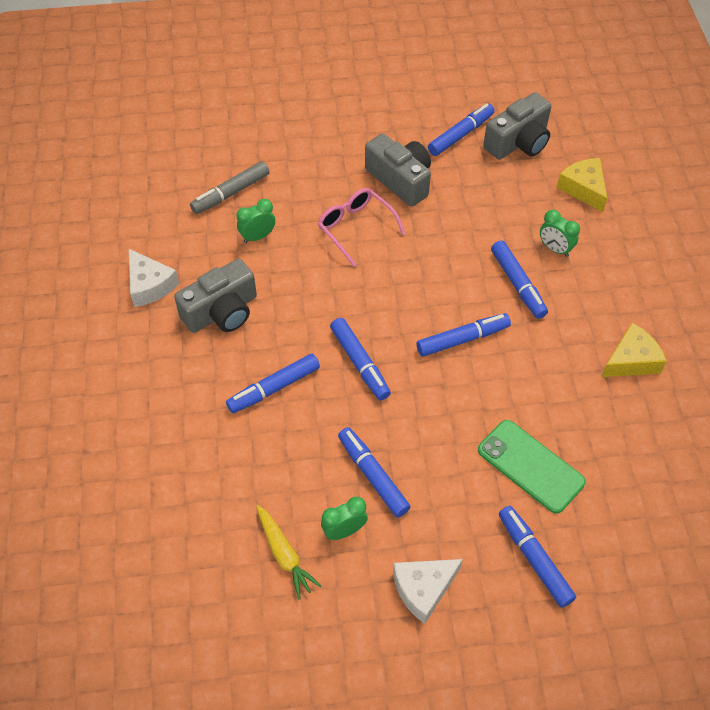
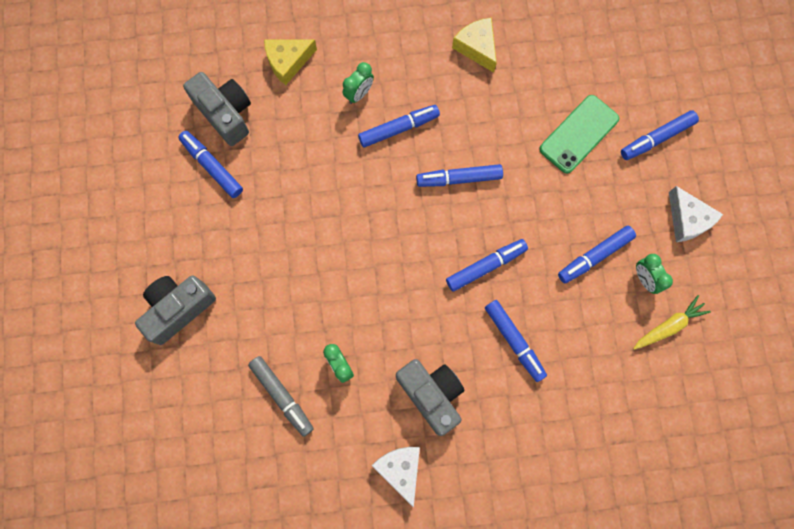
camera: 90 degrees left, 20 degrees up
white cheese [129,249,179,307] -> white cheese turned 75 degrees counterclockwise [372,447,420,508]
pink glasses [318,188,405,267] -> none
grey camera [365,133,431,207] -> grey camera moved to [135,275,216,345]
blue marker [417,313,511,357] -> blue marker turned 75 degrees counterclockwise [416,164,503,187]

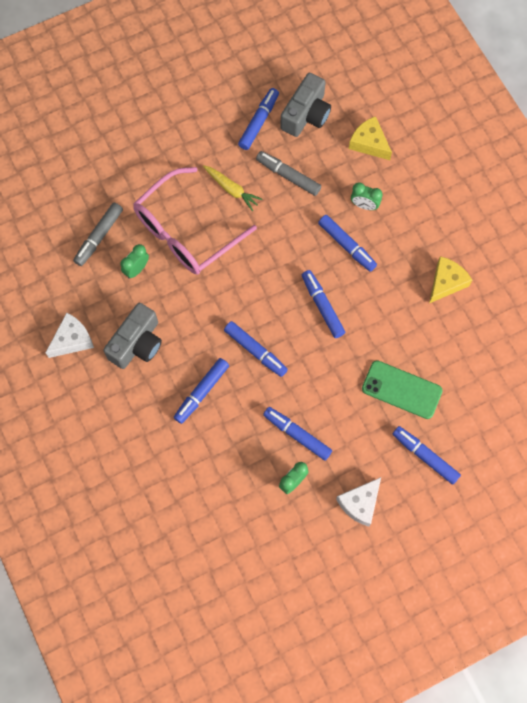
camera: 70 degrees right, 5 degrees down
grey camera [135,275,216,345] -> none
yellow carrot [633,295,711,350] -> yellow carrot moved to [203,165,262,211]
none -> pink glasses [133,167,257,274]
none -> grey marker [256,151,321,196]

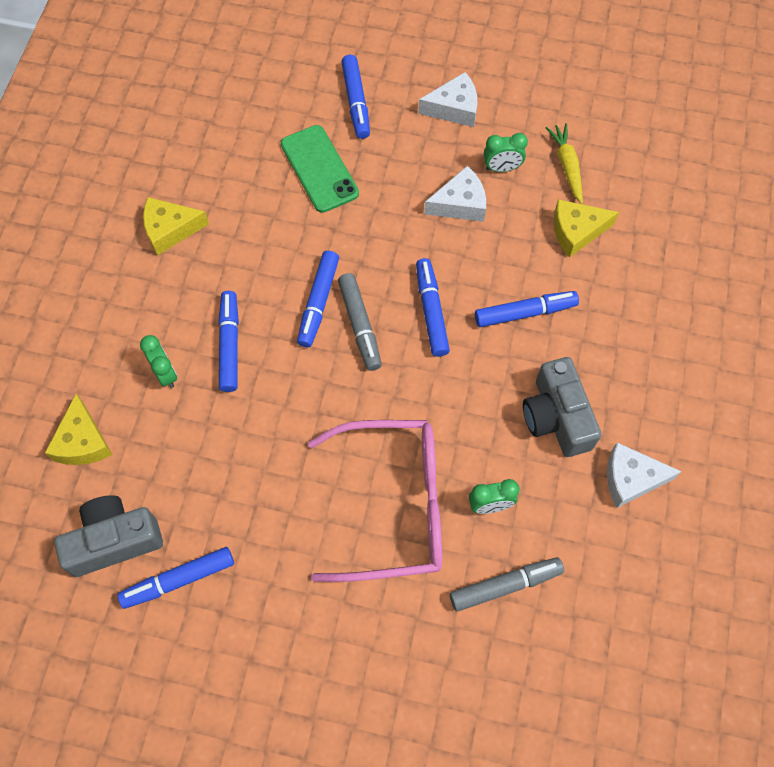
camera: 140 degrees left, 5 degrees down
grey camera [103,303,162,369] -> grey camera turned 90 degrees counterclockwise [523,357,601,457]
yellow carrot [203,165,262,211] -> yellow carrot moved to [546,123,583,204]
grey marker [256,151,321,196] -> grey marker moved to [338,273,382,371]
blue marker [263,407,332,461] -> white cheese [424,165,486,222]
none -> yellow cheese [553,199,619,258]

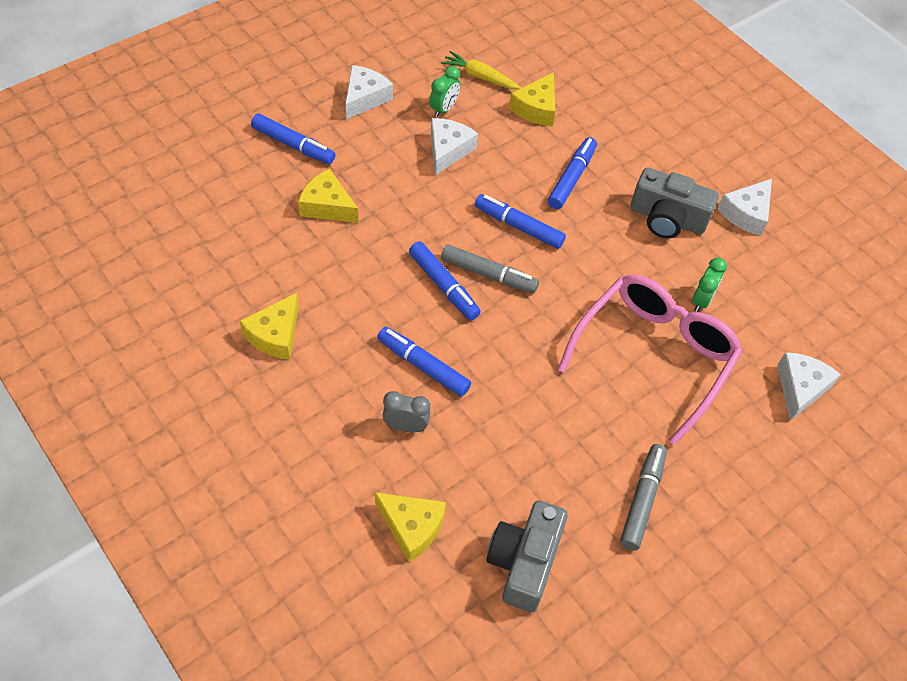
camera: 55 degrees left, 10 degrees down
blue marker [118,547,234,609] -> none
green clock [140,335,177,388] -> grey clock [383,391,430,432]
green phone [281,125,359,213] -> yellow cheese [298,168,359,223]
grey marker [450,557,564,612] -> grey marker moved to [620,444,667,550]
none -> white cheese [777,352,841,421]

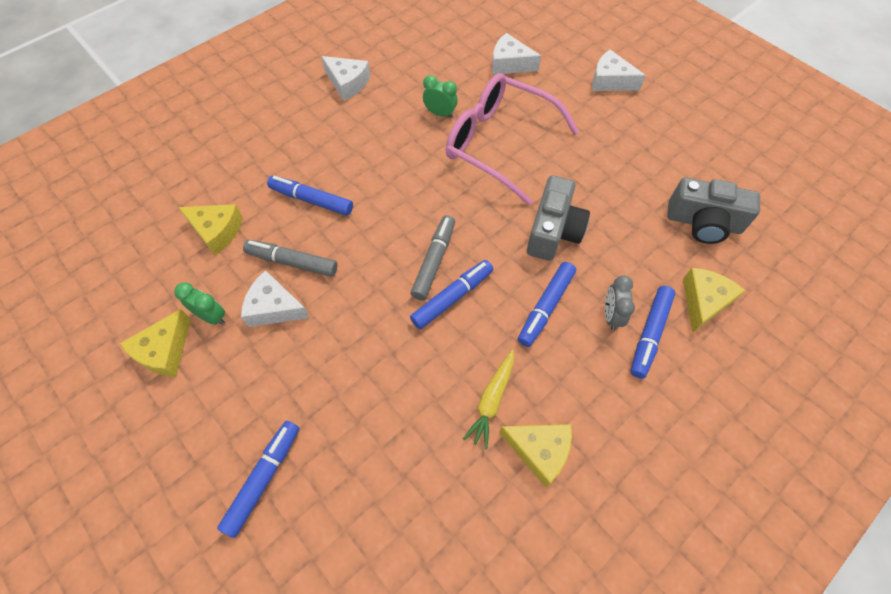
camera: 90 degrees left, 5 degrees up
yellow cheese [298,168,359,223] -> yellow cheese moved to [120,309,191,377]
white cheese [345,65,393,119] -> white cheese moved to [592,50,646,91]
yellow carrot [441,51,521,89] -> yellow carrot moved to [463,350,514,450]
blue marker [475,194,566,249] -> blue marker moved to [630,286,676,379]
grey marker [620,444,667,550] -> grey marker moved to [243,240,337,277]
grey camera [631,167,719,238] -> grey camera moved to [527,175,590,261]

